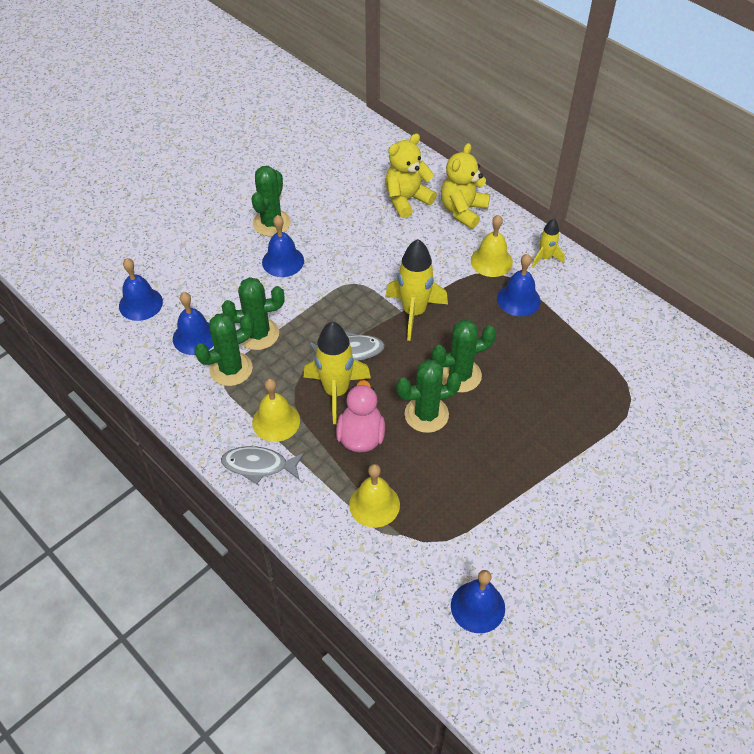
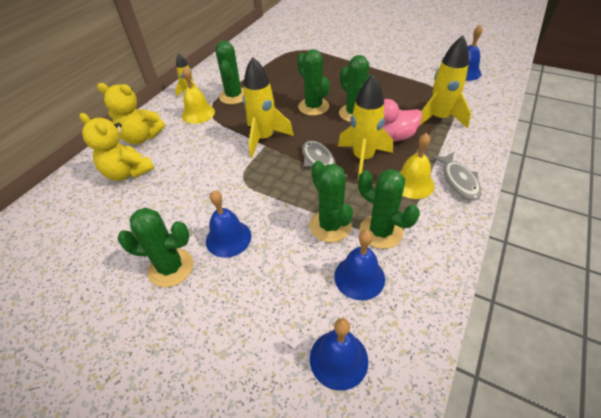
camera: 105 degrees left, 5 degrees down
yellow bell [349,464,400,528] -> yellow rocket [419,36,471,128]
blue bell [497,254,540,316] -> green cactus [215,41,244,104]

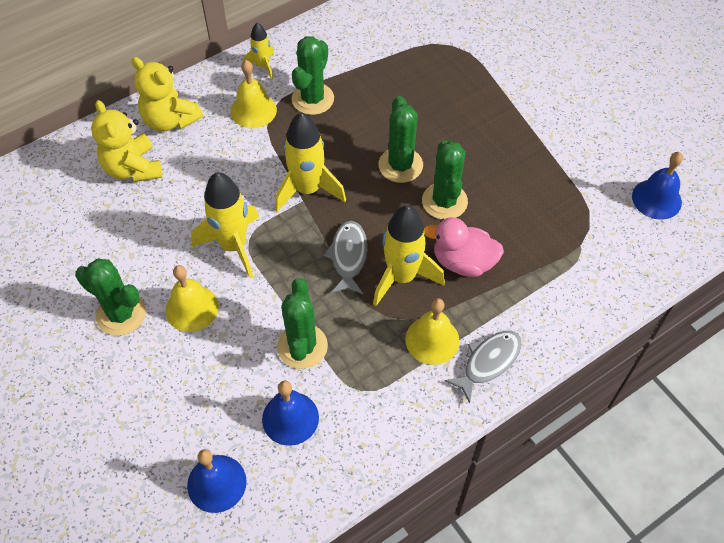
camera: 25 degrees right, 10 degrees up
blue bell [206,190,251,258] -> yellow bell [165,265,219,332]
green cactus [358,169,420,249] -> none
yellow rocket [419,36,471,128] -> yellow rocket moved to [191,172,259,278]
grey fish [431,152,481,200] -> grey fish turned 150 degrees counterclockwise [445,331,522,403]

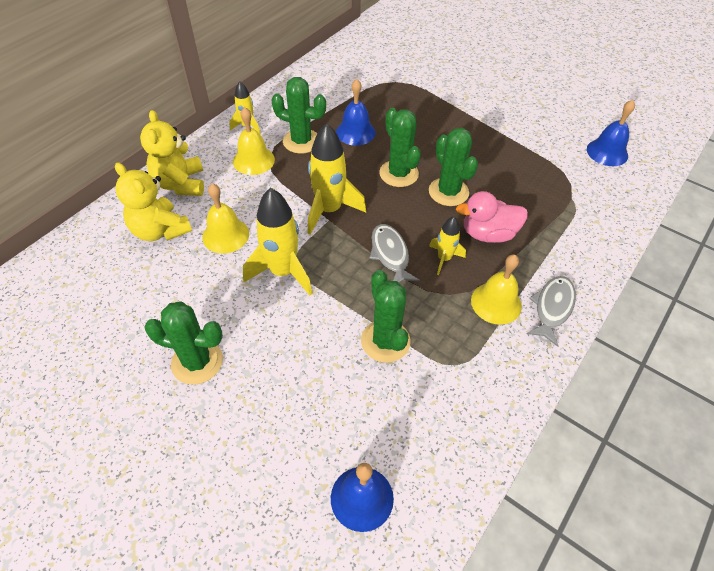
camera: 20 degrees left, 5 degrees down
yellow teddy bear [132,57,203,132] -> yellow teddy bear turned 60 degrees clockwise [140,110,204,196]
yellow bell [165,265,219,332] -> yellow bell moved to [202,183,249,253]
blue bell [262,380,319,446] -> blue bell moved to [336,79,376,146]
green cactus [292,36,334,115] -> green cactus turned 75 degrees counterclockwise [271,77,326,154]
yellow rocket [373,205,445,306] -> yellow rocket [429,216,466,275], size x0.55

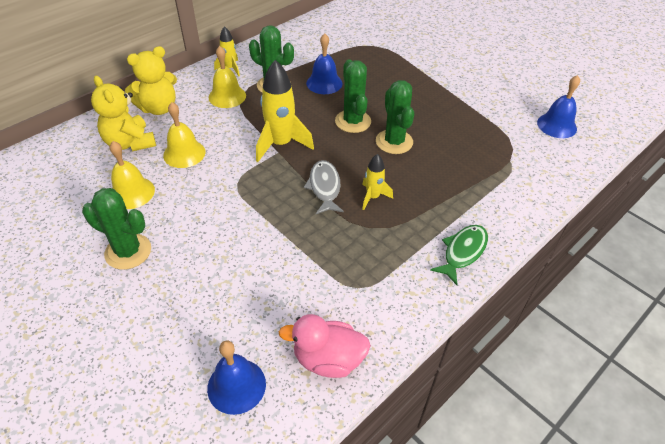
camera: 10 degrees right, 5 degrees down
yellow teddy bear [140,110,204,196] -> yellow teddy bear turned 120 degrees counterclockwise [125,46,177,115]
yellow rocket [243,188,313,295] -> none
green cactus [361,270,410,363] -> none
pink duck [456,191,528,243] -> pink duck moved to [279,314,371,378]
yellow bell [471,254,522,325] -> yellow bell moved to [109,141,155,209]
grey fish [526,276,576,347] -> green fish [430,225,488,285]

